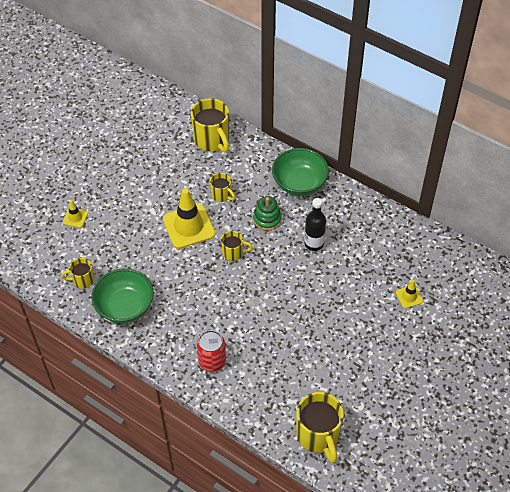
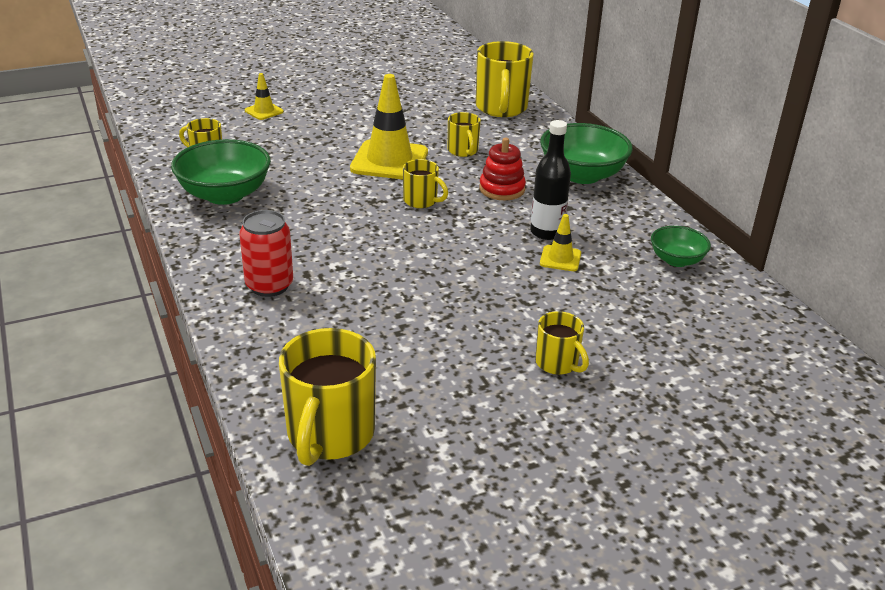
camera: 30 degrees right, 20 degrees down
green stacking toy [253,196,282,231] -> red stacking toy [479,137,526,200]
yellow traffic cone [396,280,423,308] -> yellow traffic cone moved to [540,214,581,271]
none -> yellow mug [535,311,589,375]
none -> green bowl [651,226,711,267]

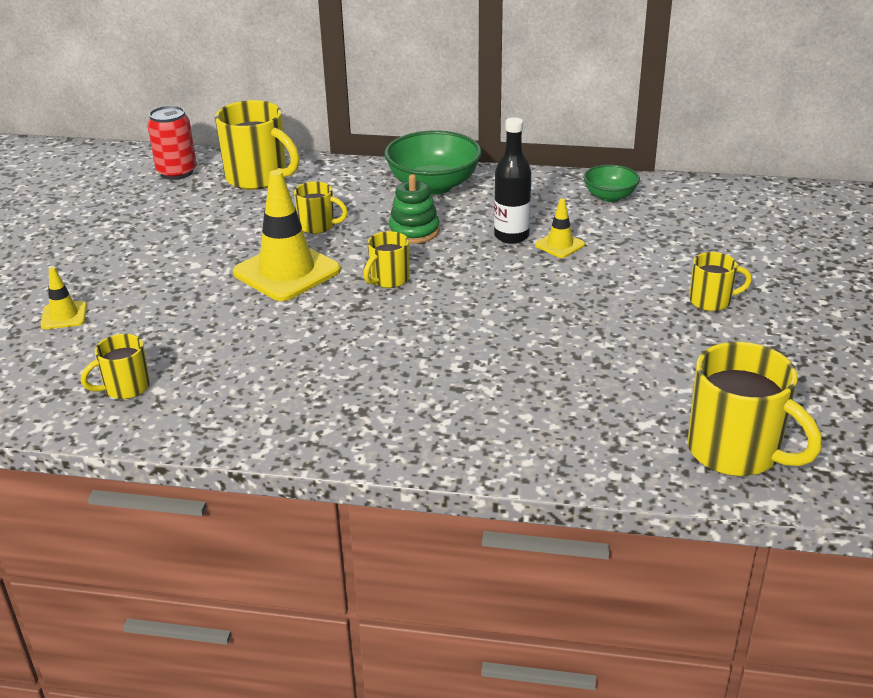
camera: 55 degrees left, 0 degrees up
green bowl [171,139,271,205] -> none
red can [239,210,293,297] -> red can moved to [147,105,197,180]
yellow mug [403,159,448,208] -> yellow mug turned 150 degrees clockwise [363,231,409,288]
red stacking toy [479,137,526,200] -> green stacking toy [389,174,440,244]

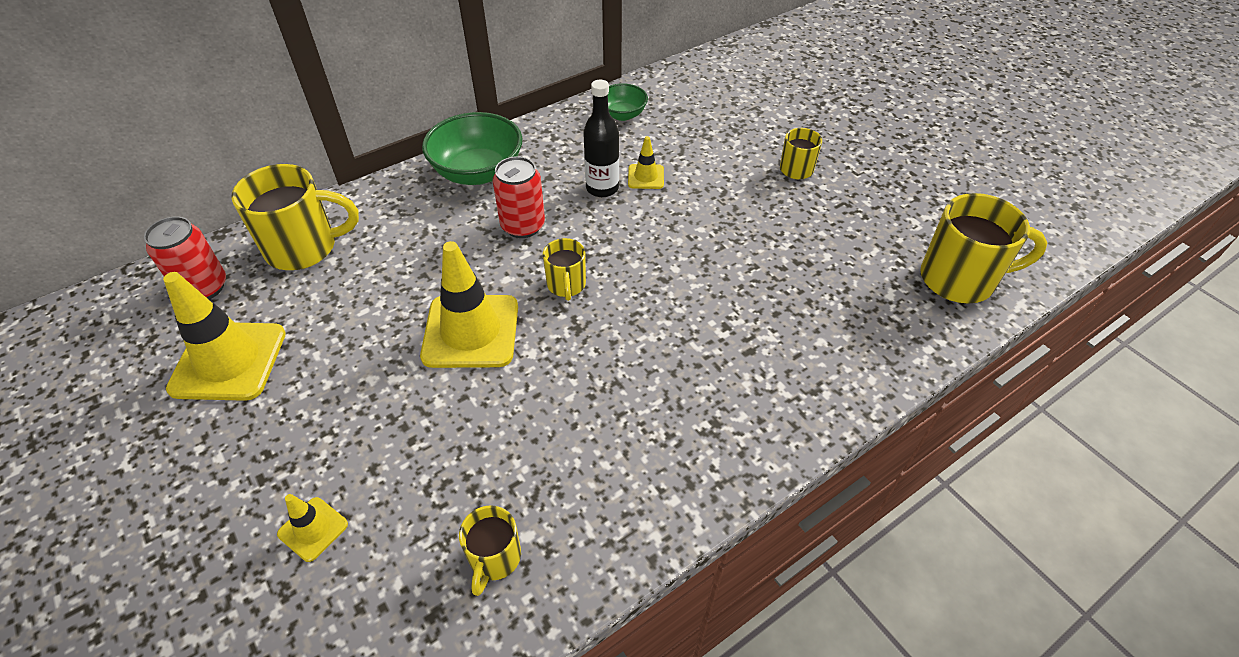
camera: 45 degrees left, 15 degrees up
yellow mug [294,182,348,234] -> none
green stacking toy [389,174,440,244] -> red can [493,156,545,238]
none -> yellow traffic cone [163,272,286,401]

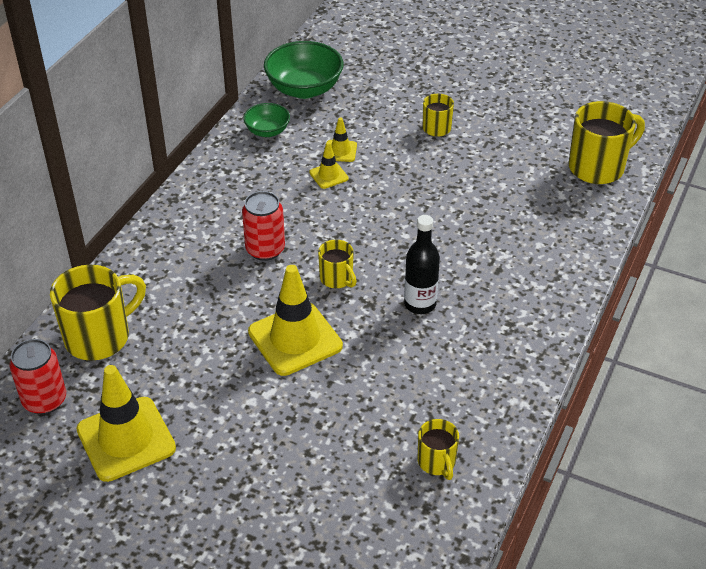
camera: 30 degrees left, 5 degrees down
yellow traffic cone [277,494,348,562] -> yellow traffic cone moved to [327,118,357,162]
green bowl [422,112,522,185] -> green bowl moved to [264,41,344,99]
black bottle [583,80,619,197] -> black bottle moved to [404,215,440,314]

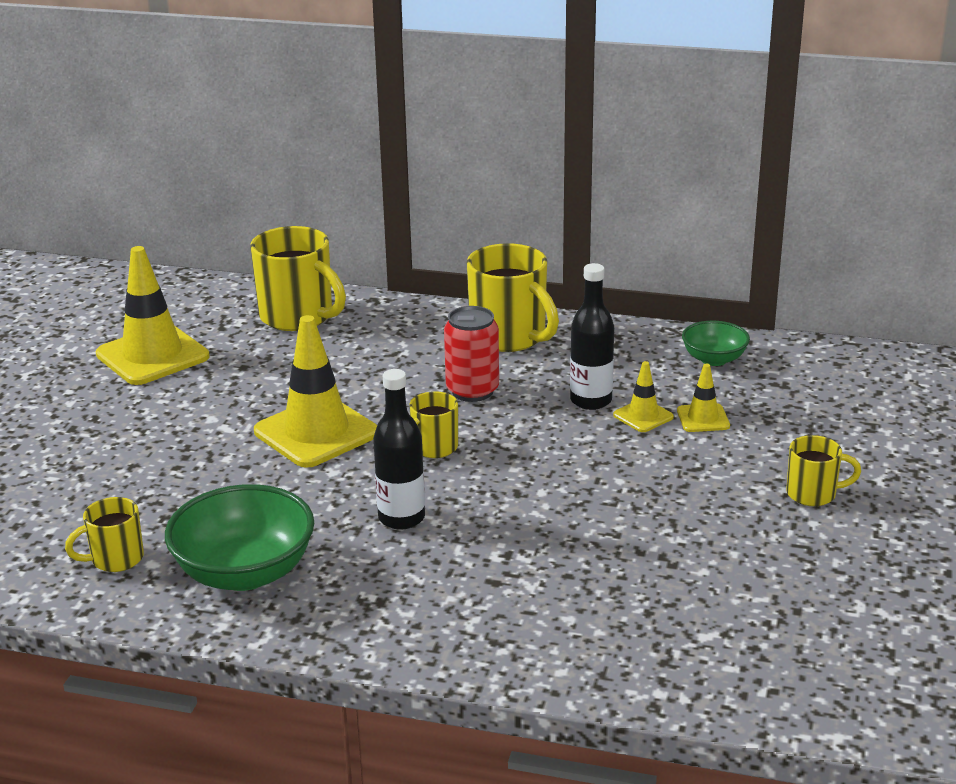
camera: 80 degrees right, 15 degrees down
red can [9,339,66,415] -> none
green bowl [264,41,344,99] -> green bowl moved to [165,484,314,591]
yellow mug [568,101,645,184] -> yellow mug moved to [467,243,559,352]
none -> black bottle [570,263,614,410]

